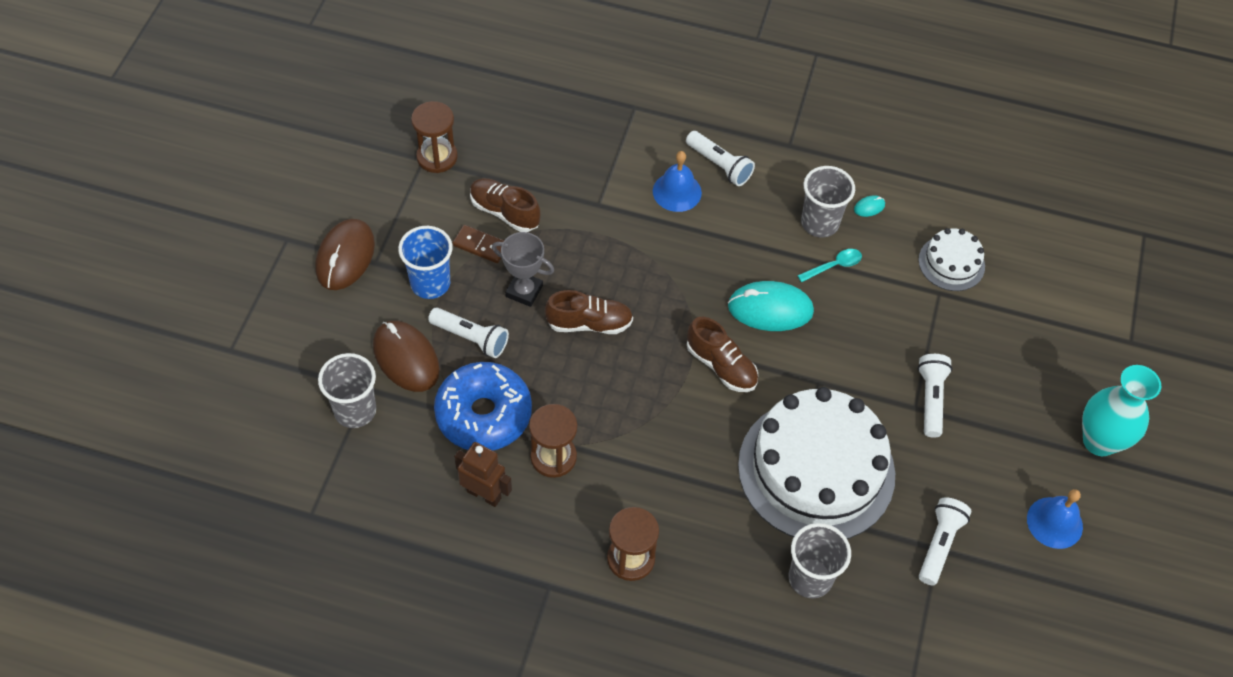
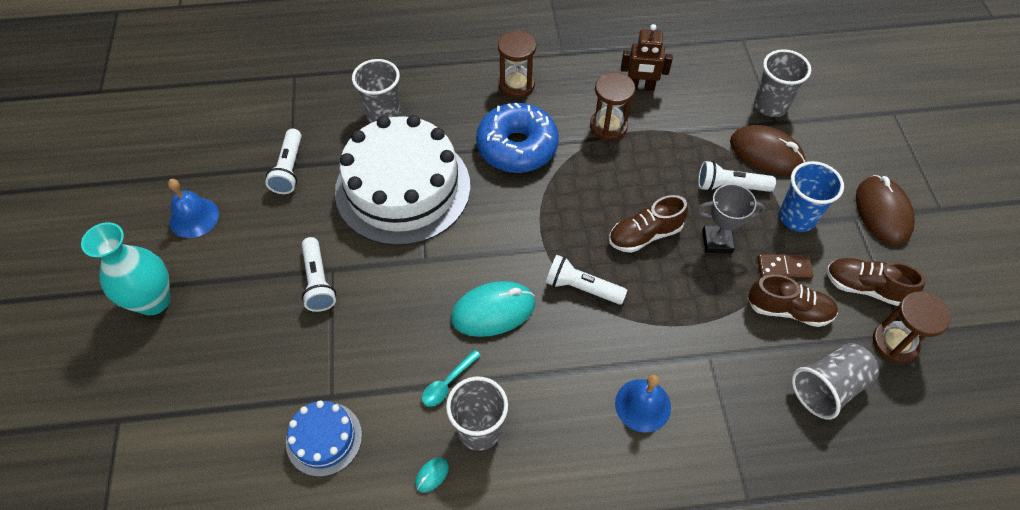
camera: 160 degrees right, 0 degrees up
blue donut [434,362,532,451] -> blue donut moved to [476,103,559,173]
white flashlight [686,131,755,186] -> white flashlight moved to [546,255,627,305]
brown shoe [687,317,758,392] -> brown shoe moved to [826,258,925,306]
white cake [918,228,985,291] -> blue cake [286,401,362,477]
none -> grey cup [792,343,879,419]

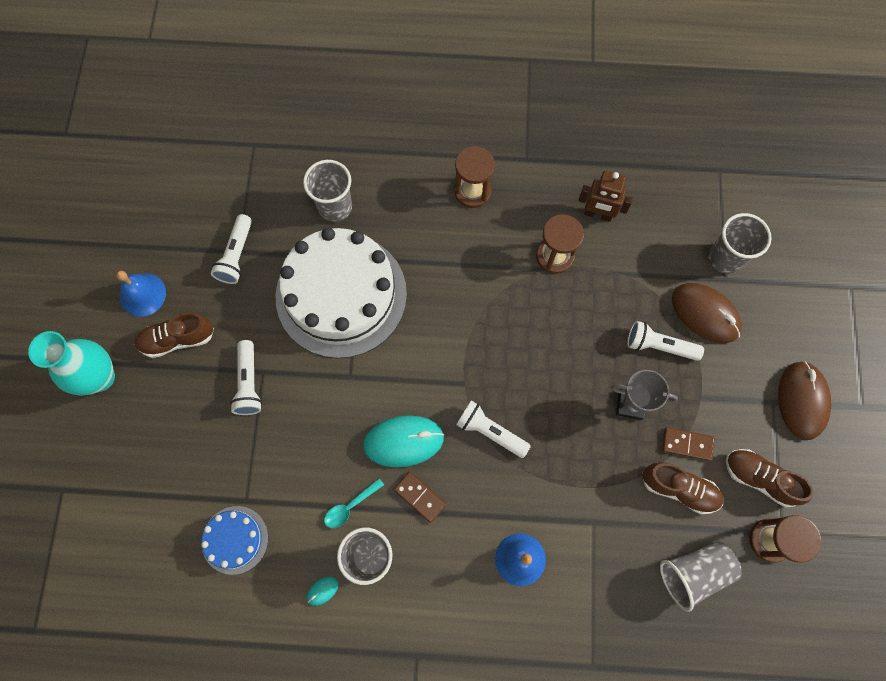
camera: 10 degrees right, 15 degrees up
blue donut [476,103,559,173] -> none
brown shoe [609,195,688,253] -> brown shoe moved to [134,312,214,358]
blue cup [779,161,844,232] -> none
none -> brown domino [393,471,447,523]

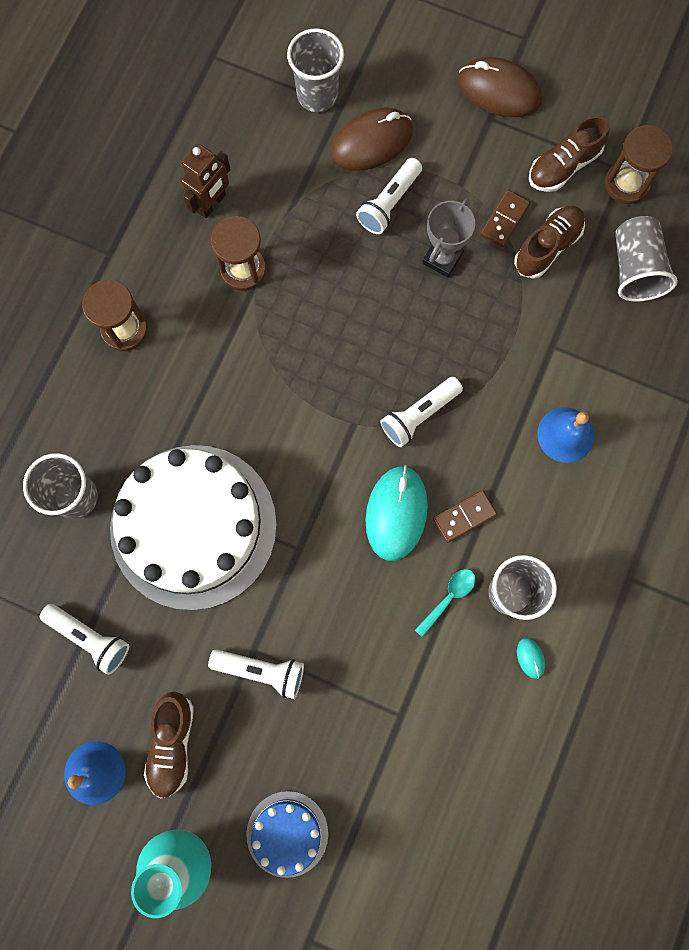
camera: 70 degrees left, 5 degrees up
blue cake [201,506,268,575] -> blue cake moved to [246,791,328,878]
turquoise spoon [324,478,384,528] -> turquoise spoon turned 120 degrees counterclockwise [415,569,476,637]

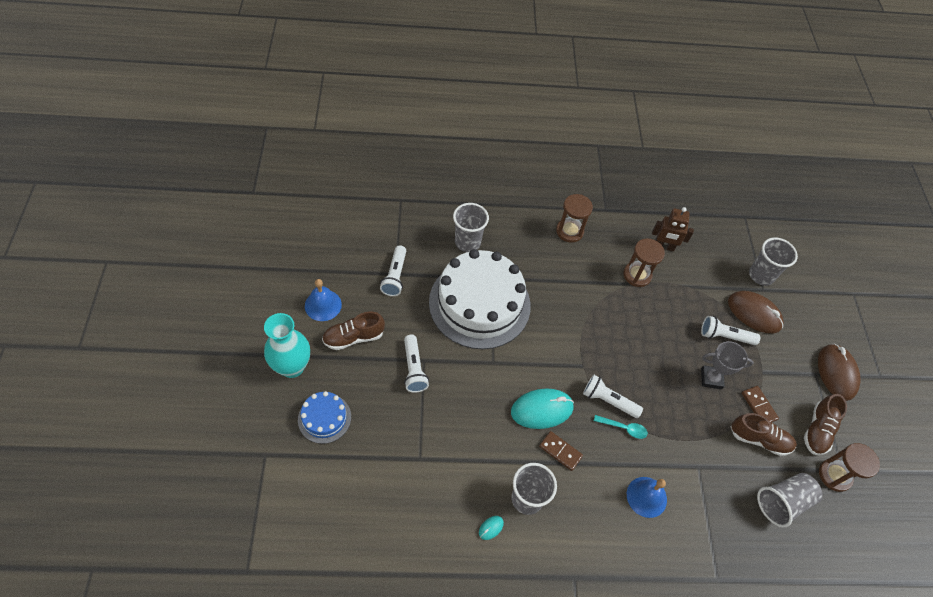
camera: 60 degrees right, 20 degrees down
turquoise spoon [415,569,476,637] -> turquoise spoon moved to [594,415,648,439]
brown domino [480,190,530,248] -> brown domino turned 60 degrees clockwise [742,386,779,422]
brown shoe [529,115,609,192] -> brown shoe turned 90 degrees counterclockwise [804,394,847,455]

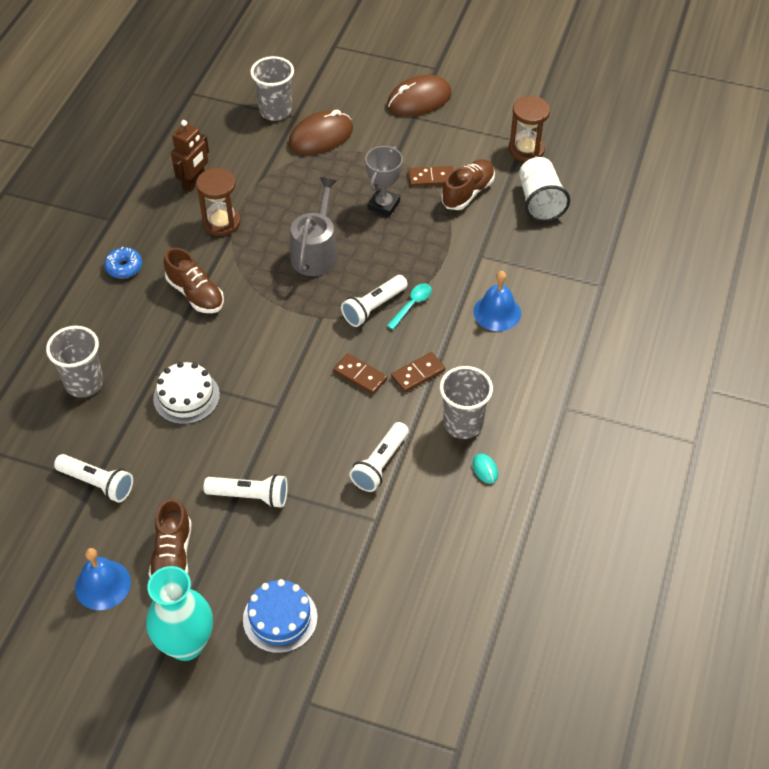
camera: 65 degrees left, 5 degrees down
white cake [429,249,531,349] -> white cake [153,362,220,424], size x0.46
turquoise mouse [511,388,574,429] -> brown domino [333,353,387,395]
brown hourglass [556,194,593,243] -> blue donut [104,247,142,279]
white flashlight [701,316,760,345] -> white flashlight moved to [349,422,409,492]
grey cup [757,473,823,527] -> white cup [519,157,570,222]
brown shoe [804,394,847,455] -> brown shoe moved to [164,247,224,313]
brown mouse [818,344,861,401] -> brown mouse turned 45 degrees counterclockwise [387,75,452,116]
none -> grey watering can [290,177,338,276]

